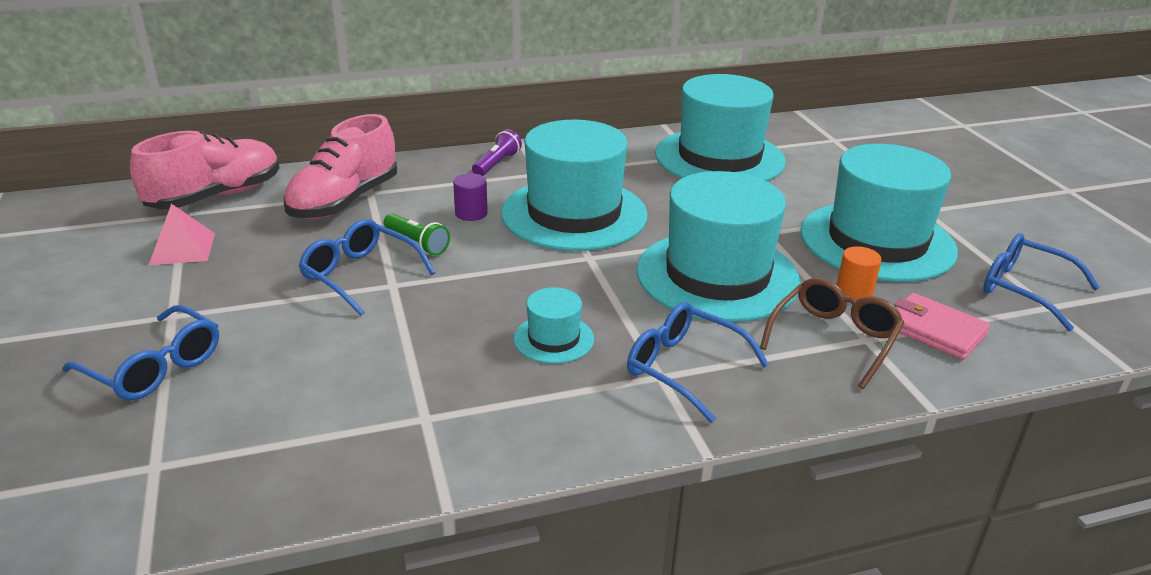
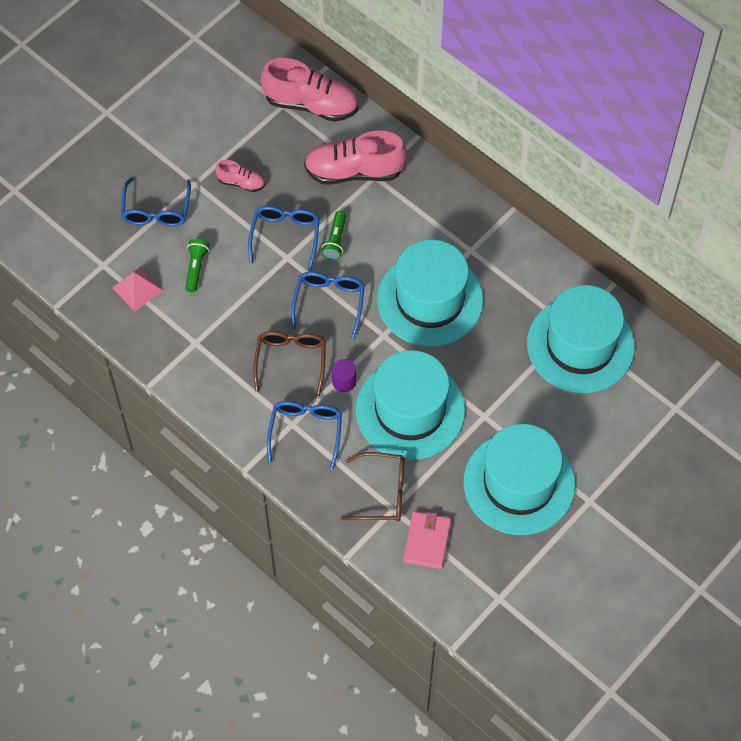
camera: 60 degrees right, 30 degrees up
pink pyramid [149,204,215,265] -> pink pyramid moved to [112,267,163,312]
purple cylinder [453,173,488,221] -> purple cylinder moved to [332,359,356,392]
purple flashlight [472,129,522,176] -> none
turquoise hat [514,287,594,364] -> brown glasses [253,331,326,396]
orange cylinder [836,246,882,300] -> none
blue glasses [983,233,1100,331] -> blue glasses moved to [291,272,365,339]
none -> green flashlight [185,239,209,292]
none -> pink shoe [215,160,265,192]

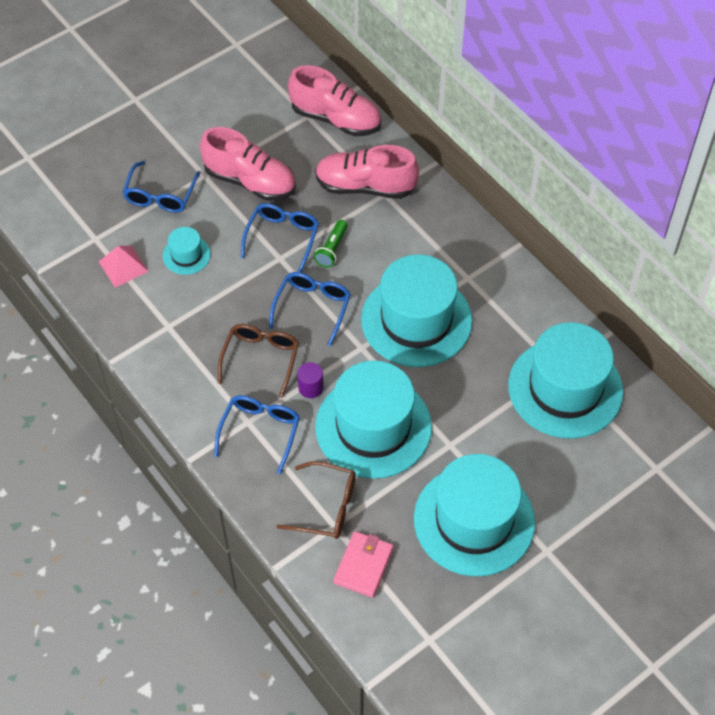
camera: 10 degrees right, 5 degrees down
green flashlight [185,239,209,292] -> turquoise hat [163,227,211,275]
pink shoe [215,160,265,192] -> pink shoe [200,127,296,201], size x2.01

